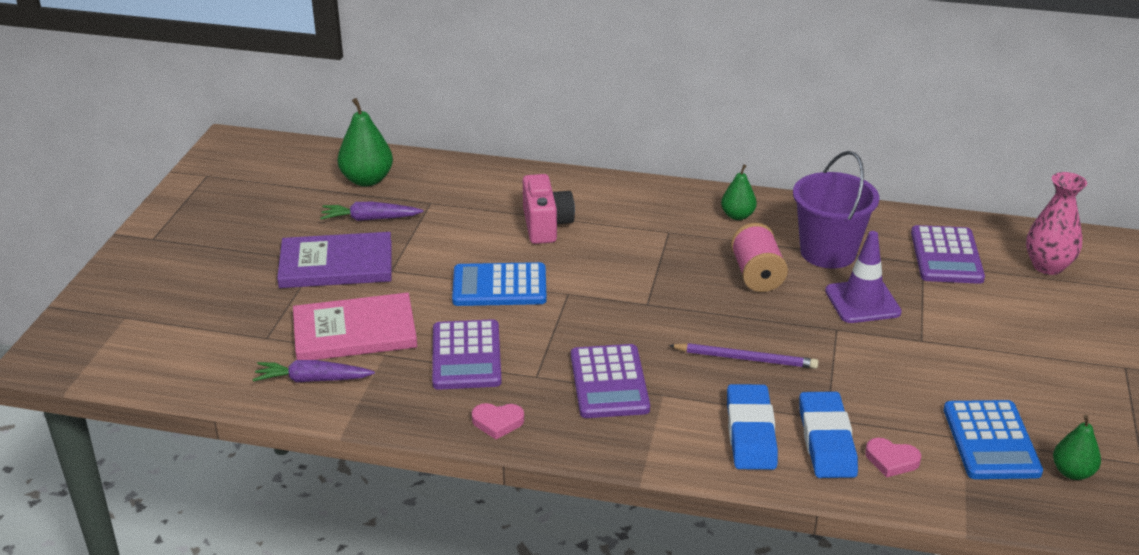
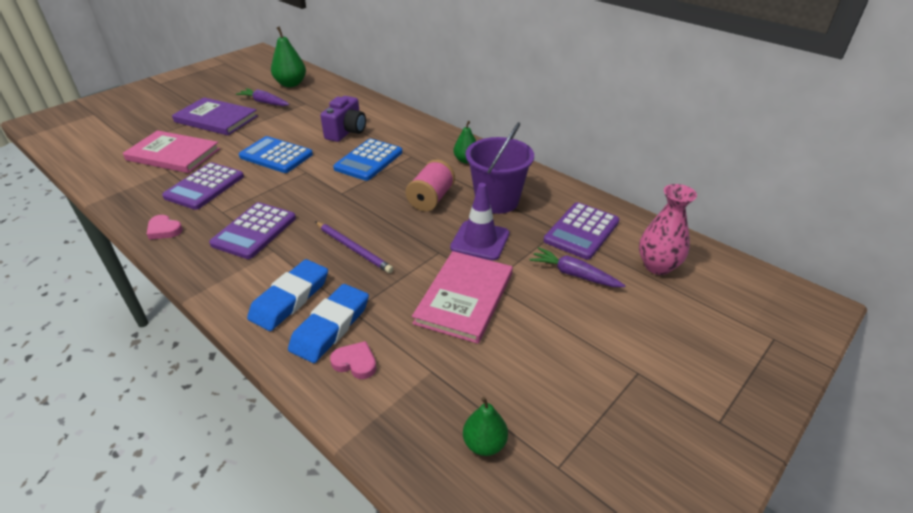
camera: 30 degrees right, 5 degrees up
purple carrot [253,360,375,383] -> purple carrot moved to [530,247,626,287]
pink camera [523,174,575,244] -> purple camera [320,96,366,142]
pink heart [865,438,921,478] -> pink heart turned 150 degrees clockwise [330,341,376,379]
blue calculator [944,400,1043,479] -> blue calculator moved to [333,139,402,181]
none -> pink book [412,251,513,344]

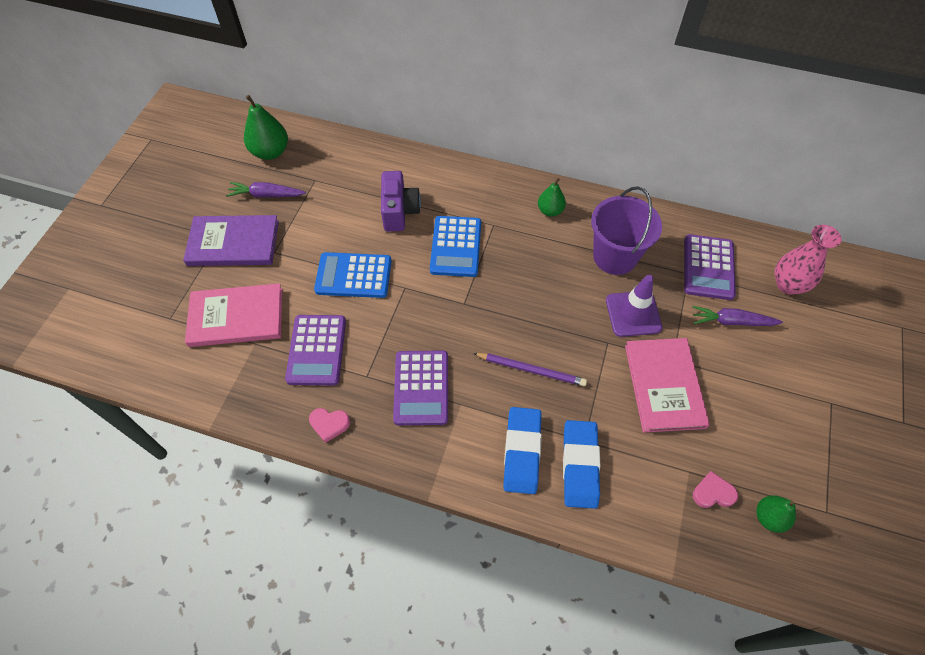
camera: 25 degrees left, 20 degrees up
pink heart [330,341,376,379] -> pink heart moved to [693,471,738,508]
pink spool [406,160,455,211] -> none

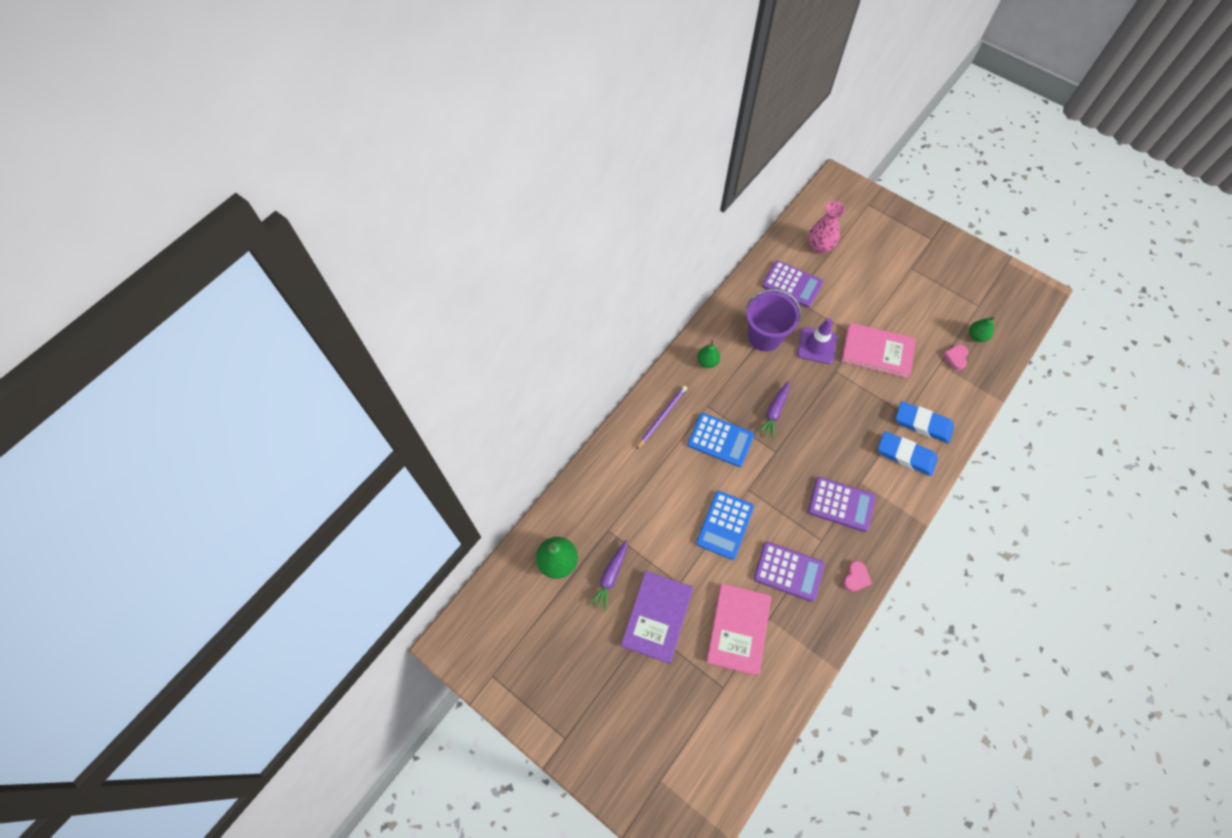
camera: 70 degrees left, 5 degrees up
purple camera [381,171,421,232] -> none
purple pencil [473,353,587,386] -> purple pencil moved to [636,385,687,450]
purple carrot [692,306,783,326] -> purple carrot moved to [757,381,789,439]

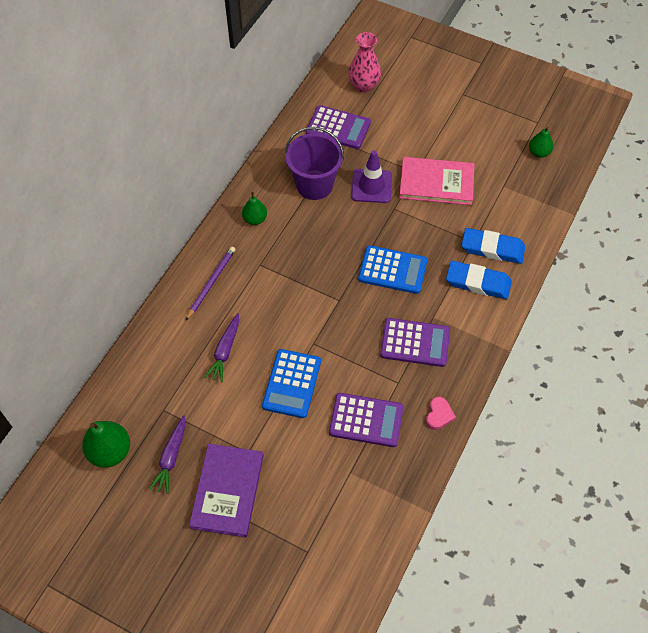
camera: 10 degrees left, 5 degrees down
blue calculator [688,413,754,467] -> blue calculator moved to [358,245,427,294]
pink book [706,584,771,675] -> none
purple carrot [757,381,789,439] -> purple carrot moved to [204,313,239,382]
pink heart [943,344,968,370] -> none

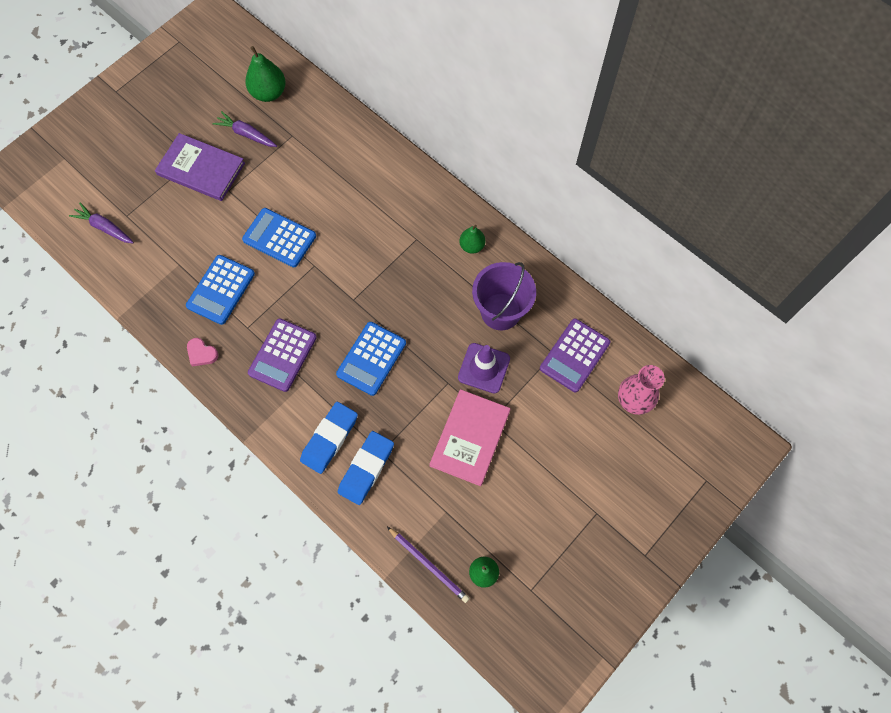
camera: 105 degrees right, 10 degrees up
purple pencil [185,247,236,321] -> purple pencil moved to [387,527,470,603]
purple carrot [204,313,239,382] -> purple carrot moved to [69,203,134,243]
purple calculator [329,393,403,447] -> blue calculator [186,255,255,325]

